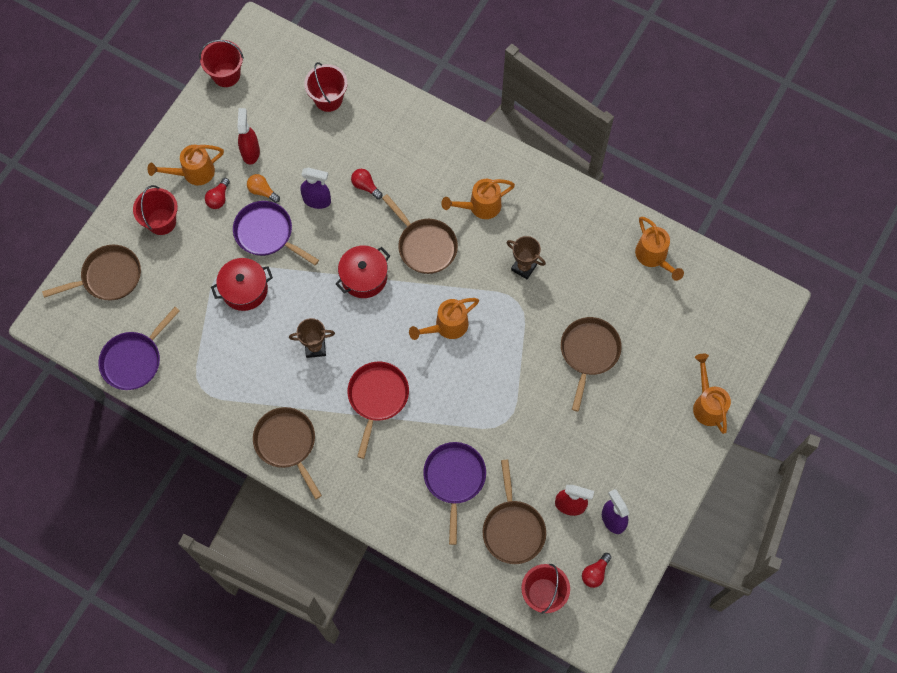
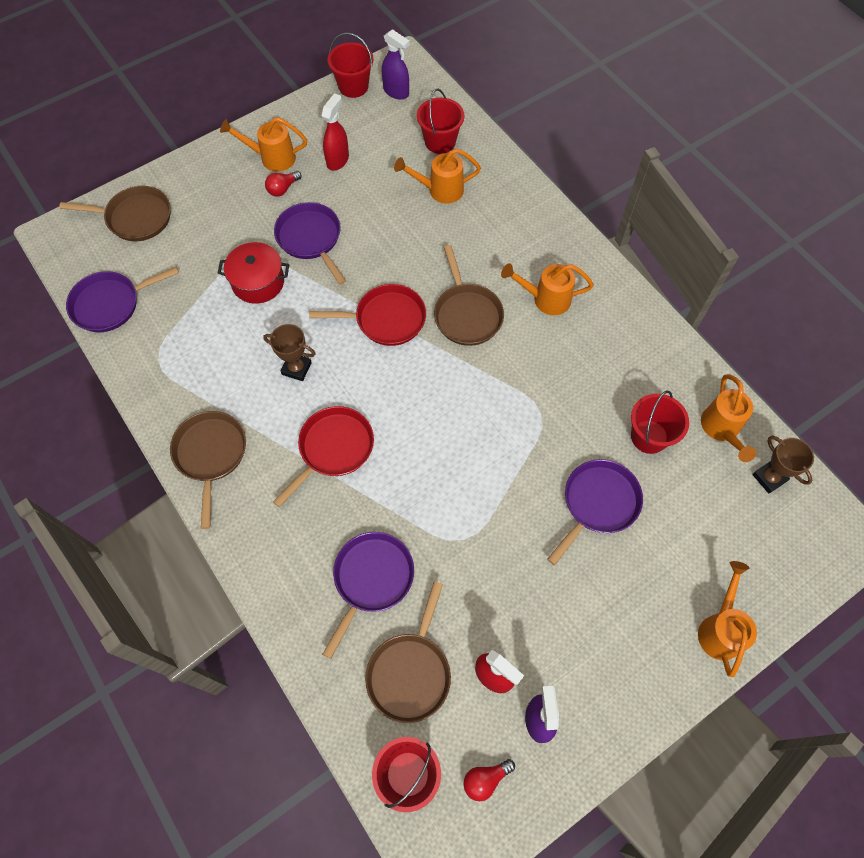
camera: 25 degrees right, 5 degrees down
red bucket [133,185,178,235] -> red bucket moved to [631,391,689,454]
orange light bulb [247,174,280,203] -> none
purple spray bottle [300,168,331,209] -> purple spray bottle moved to [382,29,410,100]
red pot [336,245,390,298] -> red pan [309,284,426,346]
red light bulb [351,169,382,199] -> none
orange watering can [409,298,479,340] -> orange watering can moved to [394,149,481,204]
brown trophy [507,236,546,279] -> brown trophy moved to [752,436,814,494]
brown pan [561,317,622,412] -> purple pan [547,459,643,565]

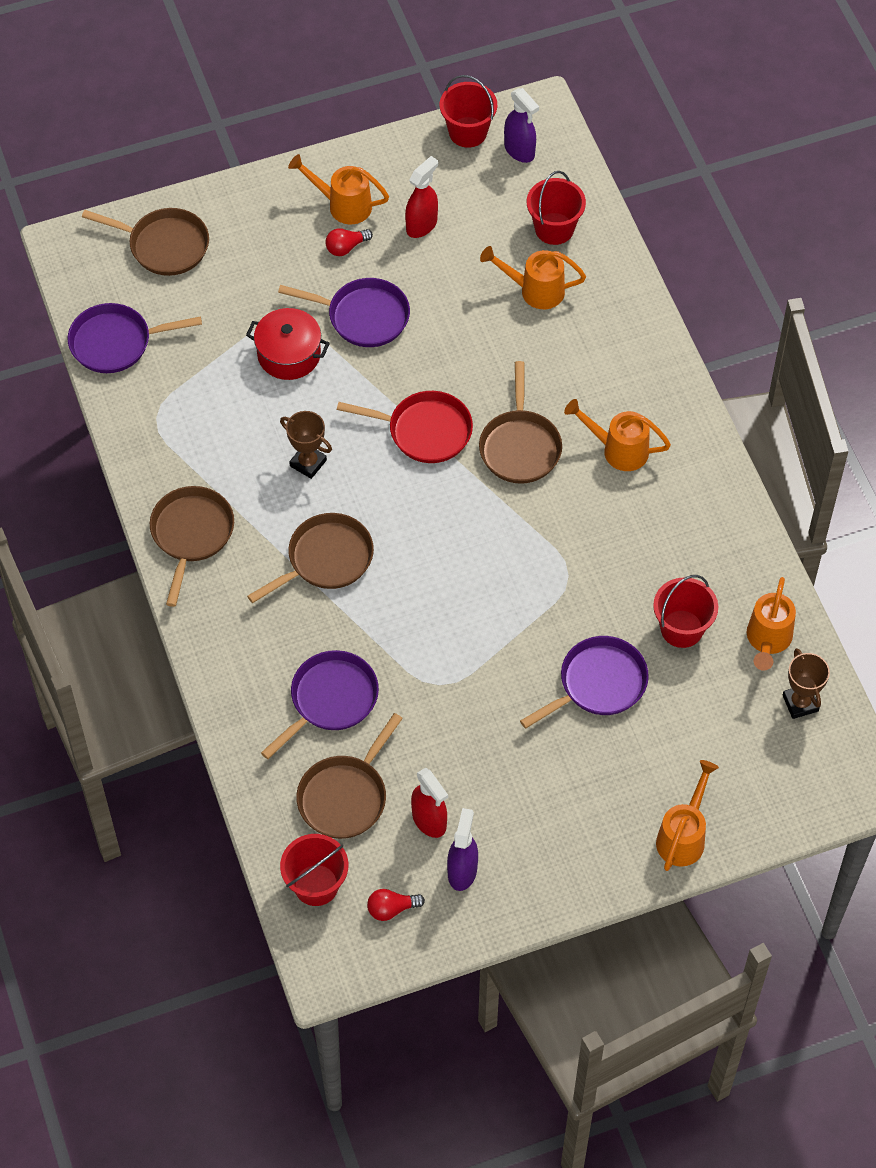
camera: 15 degrees right, 5 degrees down
red pan [273,406,374,508] -> brown pan [247,513,374,603]
purple pan [274,202,346,285] -> purple pan turned 120 degrees clockwise [278,278,410,347]

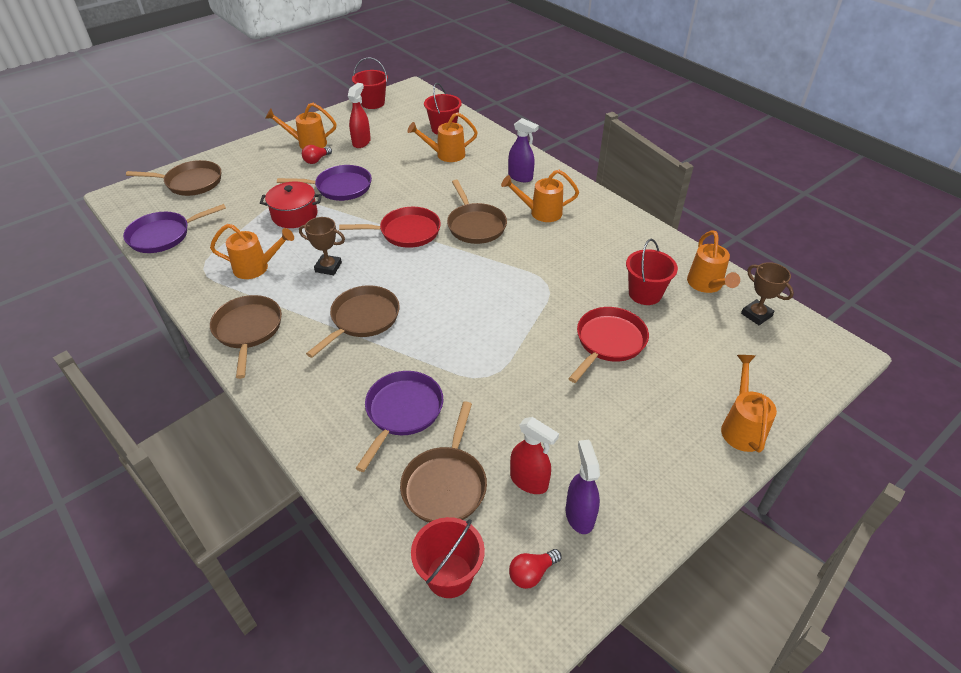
camera: 20 degrees left, 15 degrees down
purple spray bottle [504,88,539,163] -> purple spray bottle moved to [508,118,539,182]
purple pan [520,636,649,729] -> red pan [568,307,649,383]
none -> orange watering can [210,224,294,279]

